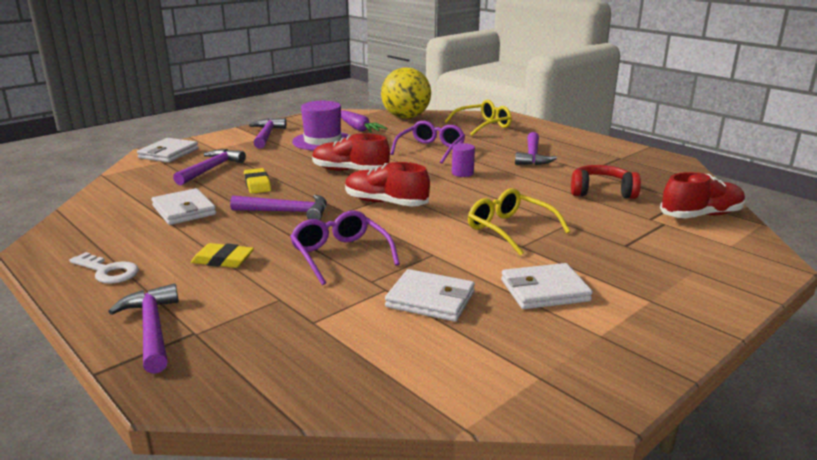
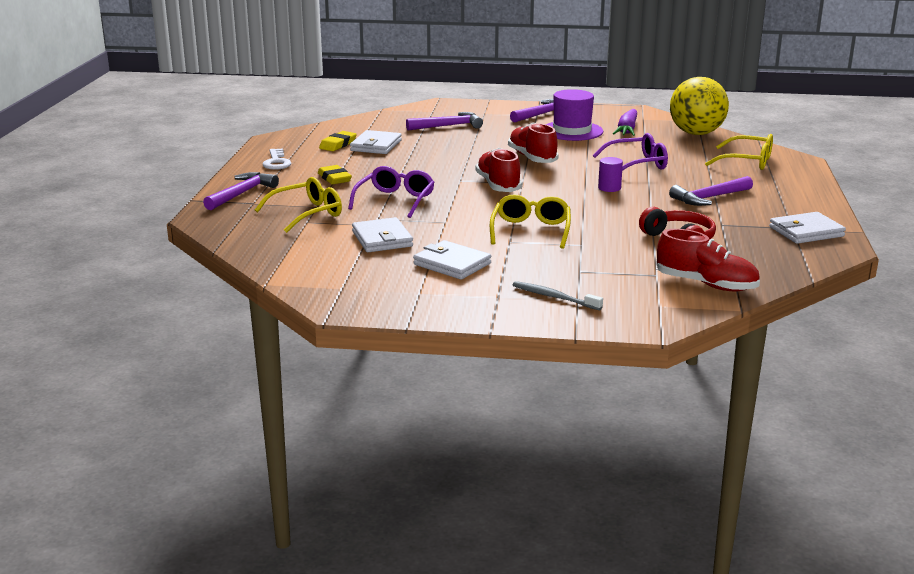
camera: 50 degrees right, 0 degrees up
white wallet [137,138,198,163] -> white wallet moved to [769,212,846,244]
purple hammer [230,195,327,220] -> none
yellow eraser [244,168,271,194] -> yellow eraser moved to [319,131,357,151]
none -> yellow glasses [255,177,342,233]
none -> grey toothbrush [513,281,603,310]

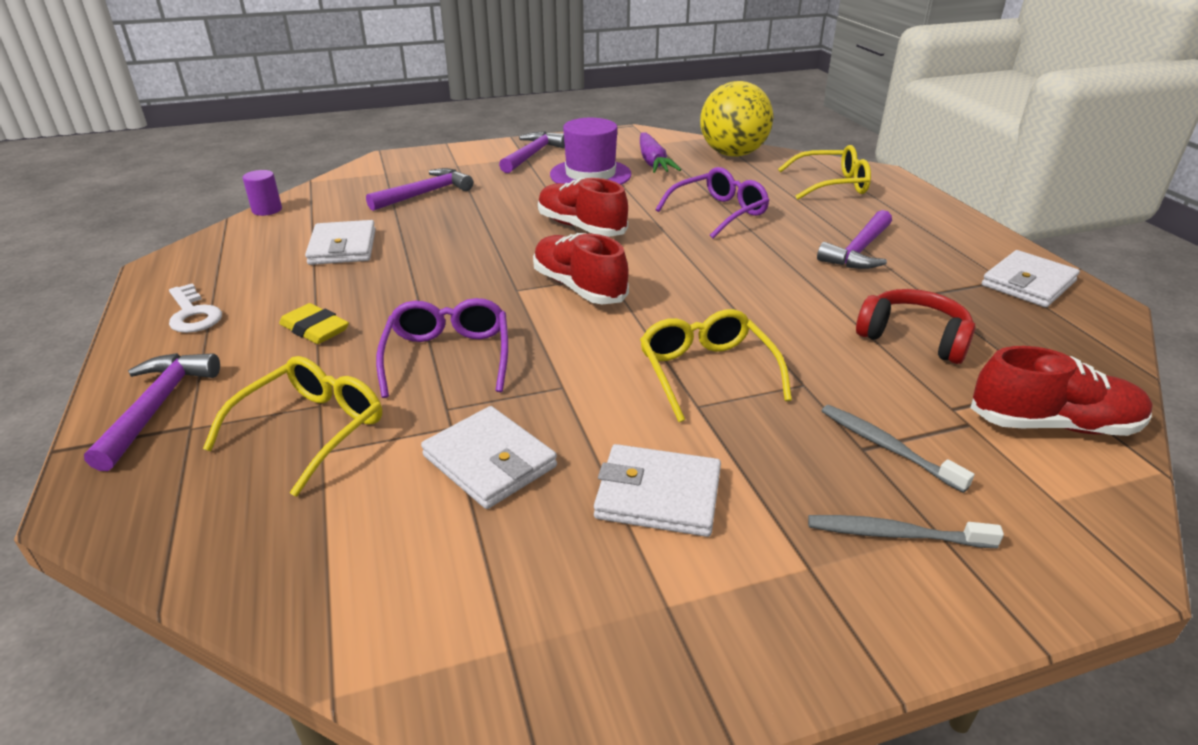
camera: 25 degrees left, 10 degrees up
yellow eraser [319,131,357,151] -> none
purple cylinder [598,157,623,192] -> purple cylinder moved to [243,170,282,216]
none -> grey toothbrush [822,405,975,493]

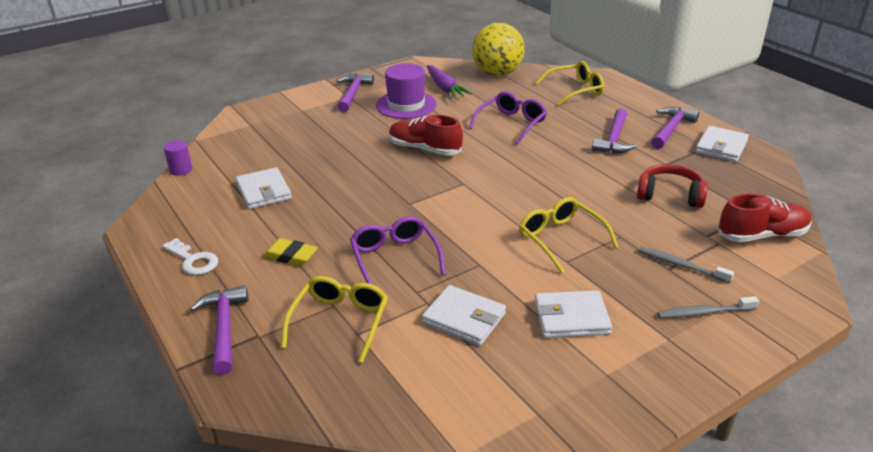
camera: 15 degrees left, 0 degrees up
purple hammer [366,168,473,211] -> purple hammer moved to [651,107,699,149]
red shoe [533,233,629,304] -> none

